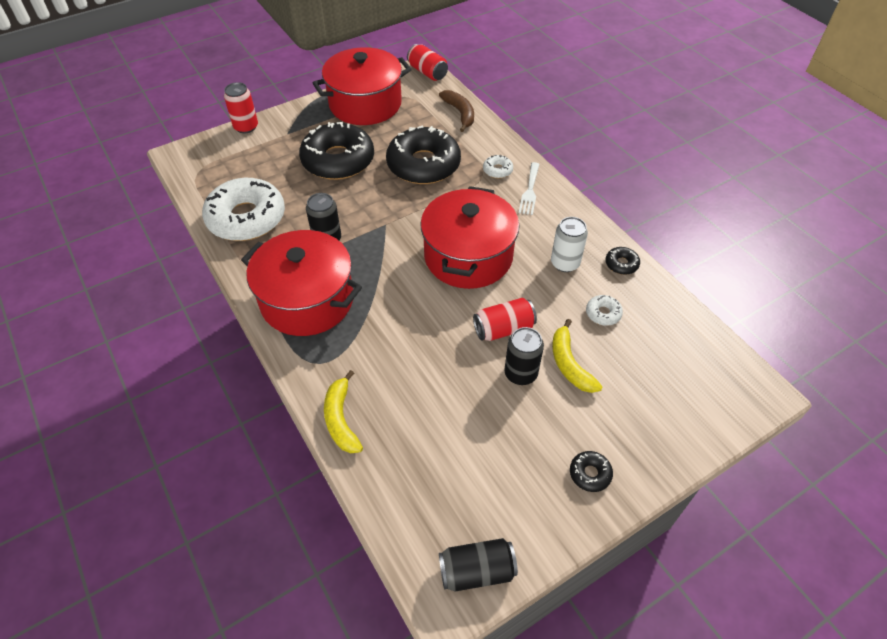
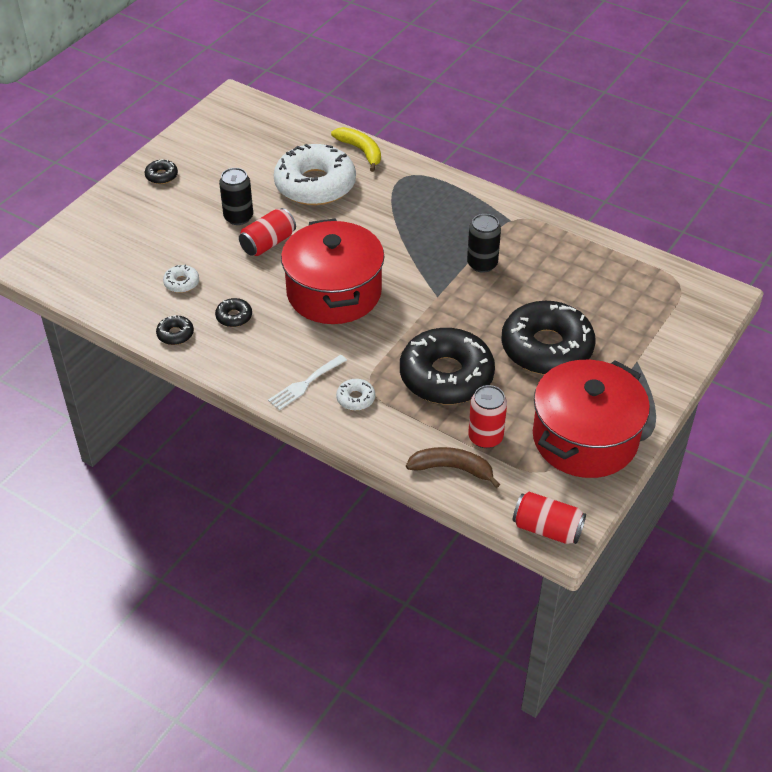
camera: 155 degrees right, 5 degrees down
white donut [202,178,285,241] -> white donut moved to [274,144,356,205]
red can [224,82,258,133] -> red can moved to [468,385,507,448]
red pot [241,230,362,336] -> none
brown banana [439,90,474,132] -> brown banana turned 150 degrees clockwise [406,447,500,488]
black can [439,538,518,592] -> none
white fork [519,162,539,215] -> white fork turned 120 degrees counterclockwise [268,355,347,410]
white can [551,217,588,272] -> black donut [215,298,252,327]
yellow banana [552,319,603,393] -> none

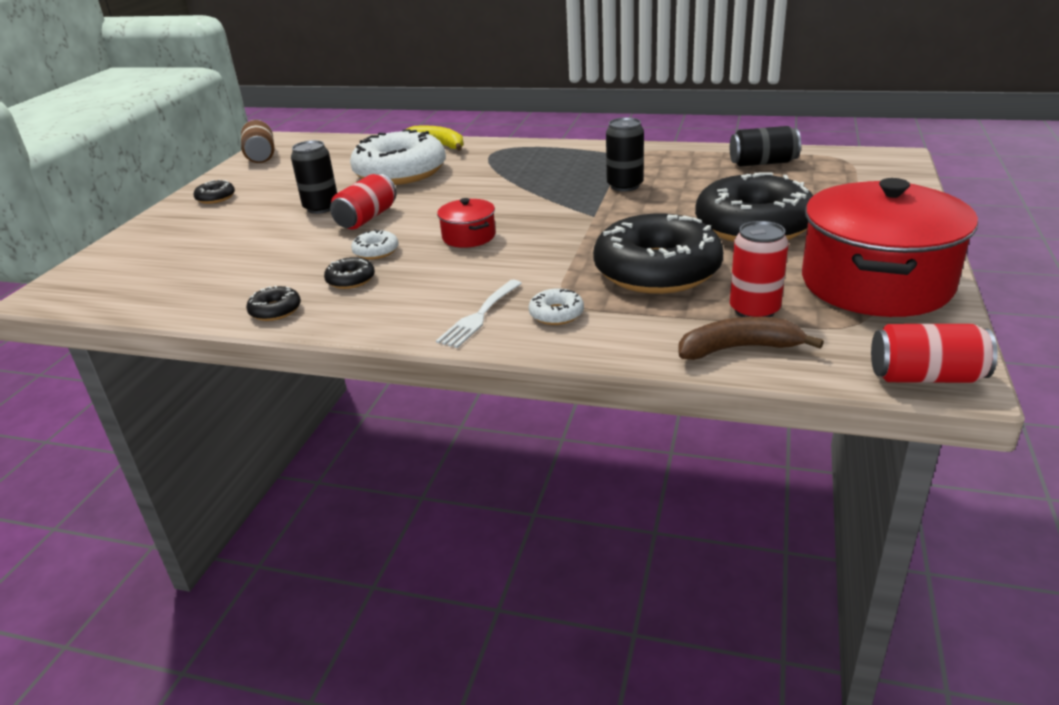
camera: 15 degrees left, 15 degrees down
white donut [163,264,199,293] -> white donut moved to [351,229,399,259]
red pot [281,218,384,324] -> red pot [437,198,496,248], size x0.45
none -> brown can [241,120,274,163]
none -> black can [730,126,801,167]

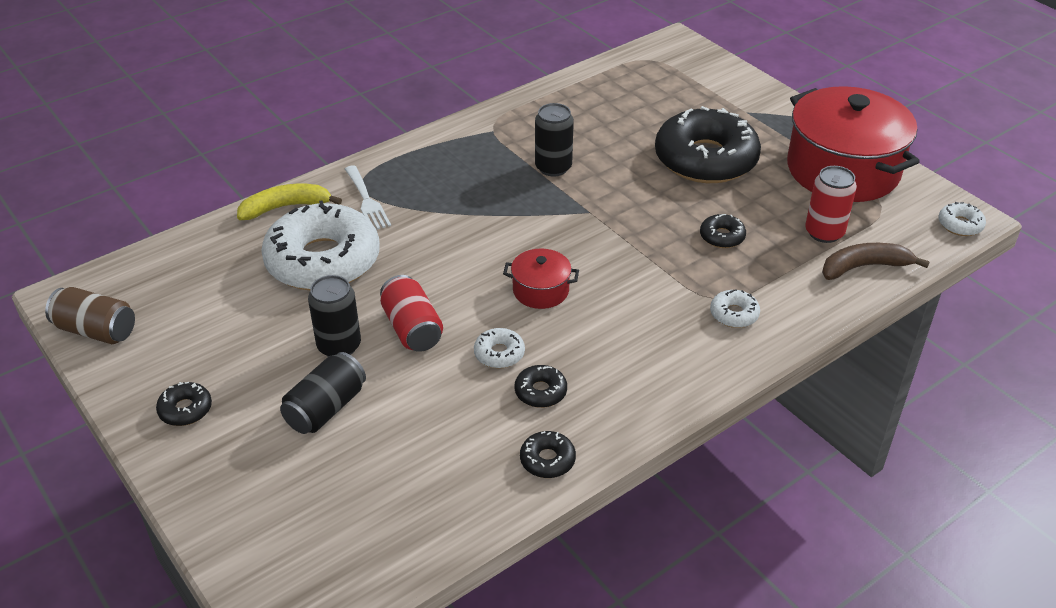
camera: 55 degrees left, 10 degrees up
white fork [436,280,522,348] -> white fork moved to [345,165,391,229]
black donut [593,214,723,294] -> black donut [700,214,746,248], size x0.41
brown banana [678,317,824,360] -> brown banana turned 45 degrees clockwise [822,243,930,280]
black can [730,126,801,167] -> black can moved to [280,352,366,434]
red can [871,324,998,383] -> white donut [939,202,986,236]

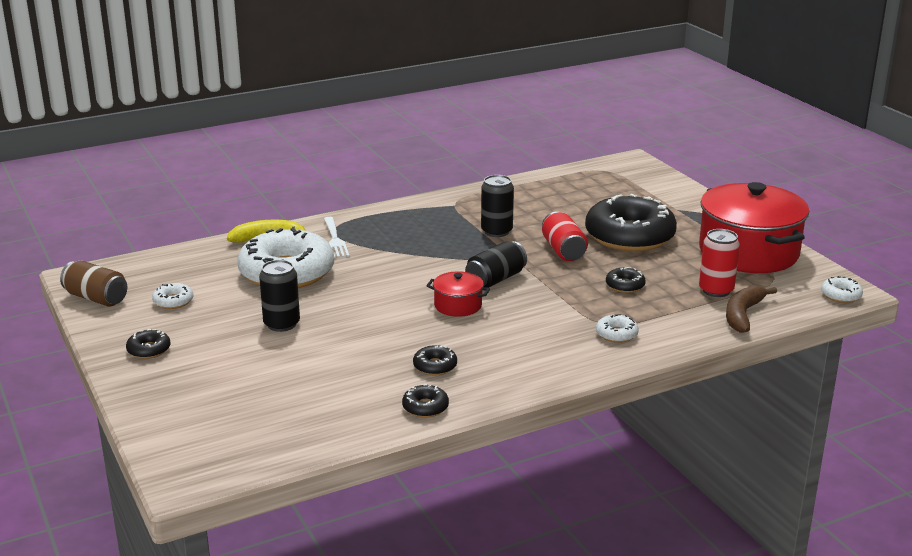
camera: 10 degrees right, 15 degrees down
black can [280,352,366,434] -> black can moved to [465,241,527,288]
red can [380,275,443,352] -> red can moved to [542,211,588,261]
white donut [474,328,525,368] -> white donut moved to [152,283,193,309]
brown banana [822,243,930,280] -> brown banana turned 60 degrees counterclockwise [726,285,777,333]

